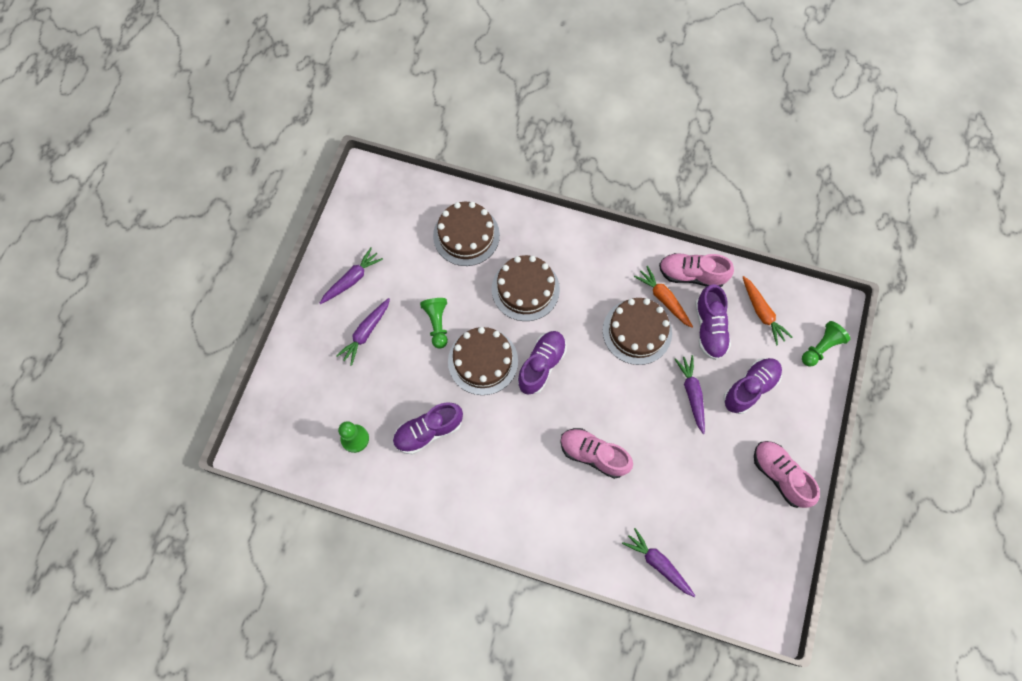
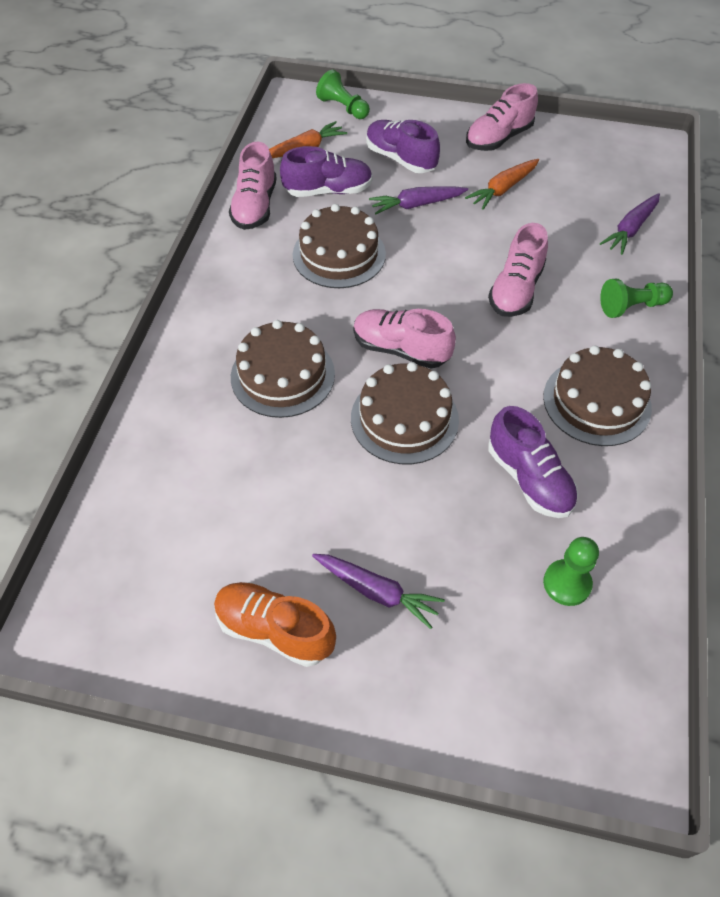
camera: 95 degrees left, 15 degrees down
purple carrot [320,248,383,304] -> orange shoe [214,582,336,667]
green pawn [420,298,448,349] -> green pawn moved to [600,279,673,318]
brown cake [433,202,500,266] -> brown cake moved to [543,345,652,446]
purple shoe [517,331,566,395] -> pink shoe [354,309,456,368]
orange carrot [634,266,693,328] -> orange carrot moved to [465,159,539,210]

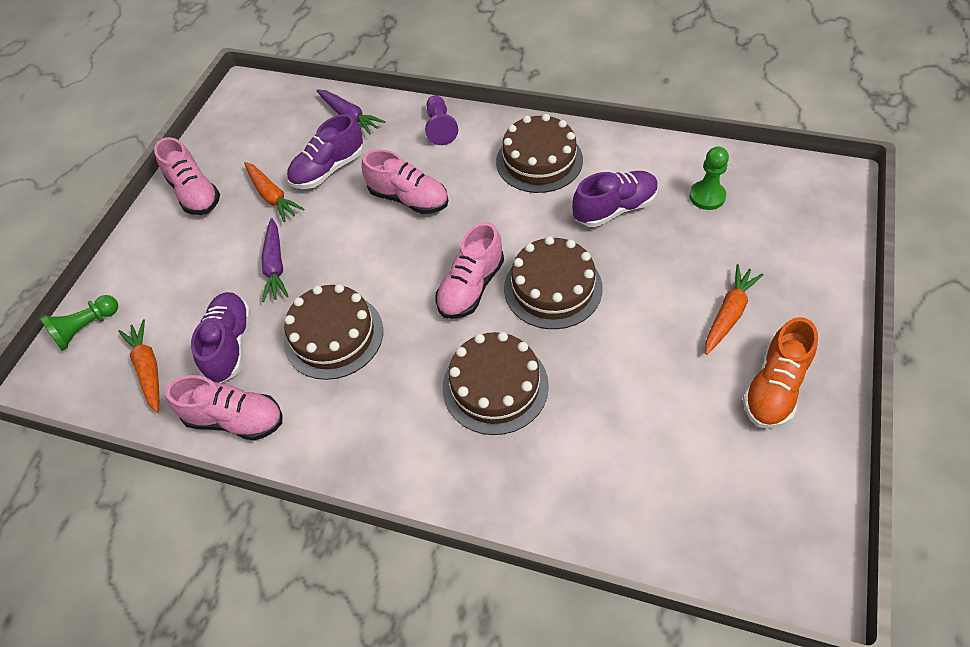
camera: 80 degrees left, 0 degrees up
purple carrot [312,554,445,629] -> orange carrot [705,264,763,355]
purple shoe [366,120,440,173] -> purple shoe moved to [287,114,363,189]
green pawn [600,279,673,318] -> purple pawn [425,95,458,145]

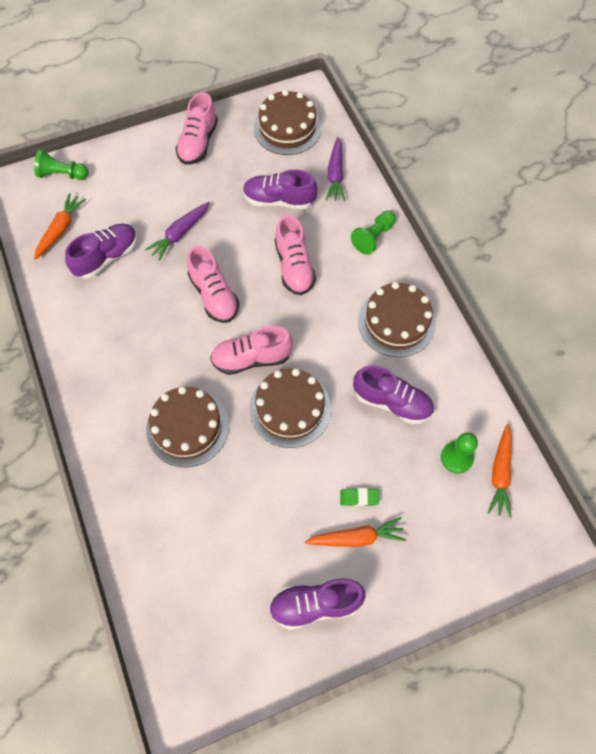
camera: 45 degrees right, 10 degrees up
pink shoe [165,375,282,441] -> pink shoe moved to [187,246,239,323]
orange carrot [244,162,304,222] -> orange carrot moved to [487,424,512,518]
brown cake [284,284,383,380] -> brown cake moved to [254,90,322,155]
purple pawn [425,95,458,145] -> green pawn [351,211,396,255]
orange shoe [743,317,818,429] -> purple shoe [269,578,365,630]
none -> green eraser [340,488,379,506]

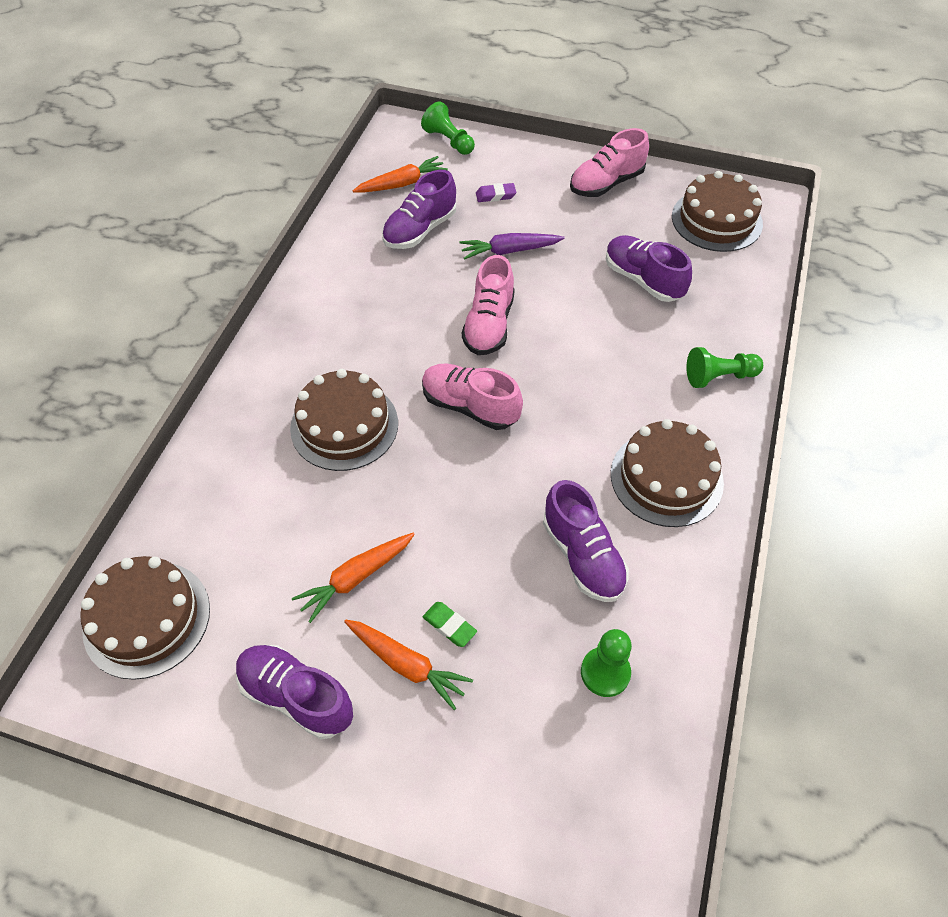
camera: 40 degrees right, 10 degrees down
purple shoe [65,224,138,279] -> purple shoe turned 135 degrees clockwise [382,170,456,249]
brown cake [250,368,331,448] -> brown cake moved to [80,556,210,680]
pink shoe [275,215,316,295] -> none
purple carrot [326,137,345,201] -> none
orange carrot [487,424,512,518] -> orange carrot moved to [292,533,415,623]
none -> purple eraser [476,183,516,202]

